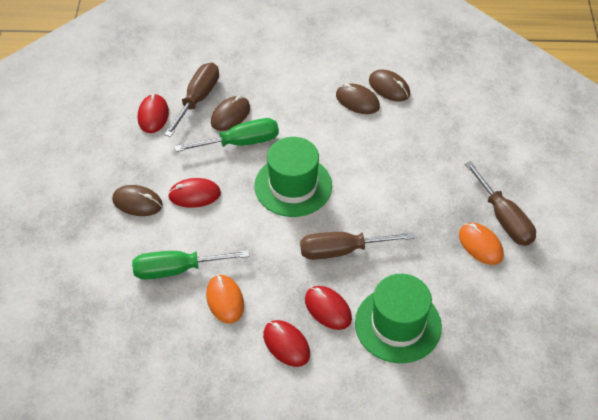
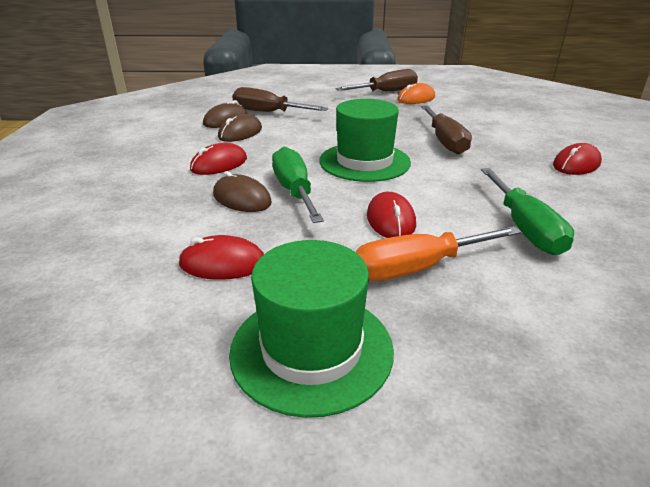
camera: 90 degrees left, 20 degrees down
brown mouse [112,185,163,216] -> orange screwdriver [356,226,521,281]
brown screwdriver [164,63,219,137] -> brown screwdriver moved to [232,87,328,112]
orange mouse [206,275,244,324] -> none
red mouse [305,286,352,330] -> red mouse moved to [190,143,247,175]
green hat [355,274,442,363] -> green hat moved to [229,240,394,418]

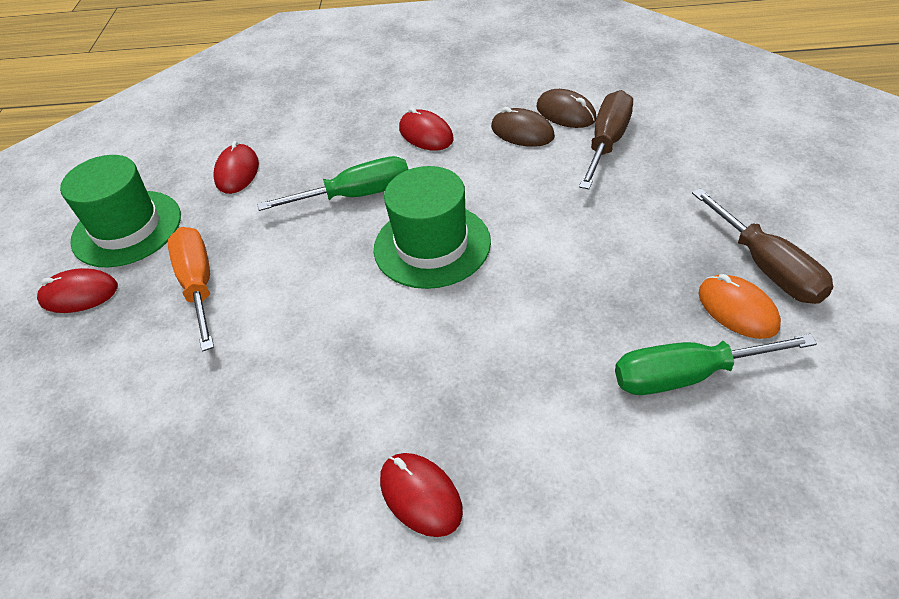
camera: 95 degrees right, 15 degrees up
brown mouse [213,171,272,212] -> none
red mouse [367,192,416,238] -> red mouse moved to [37,268,118,313]
brown screwdriver [421,105,472,154] -> none
green screwdriver [481,168,574,255] -> green screwdriver moved to [615,334,817,395]

